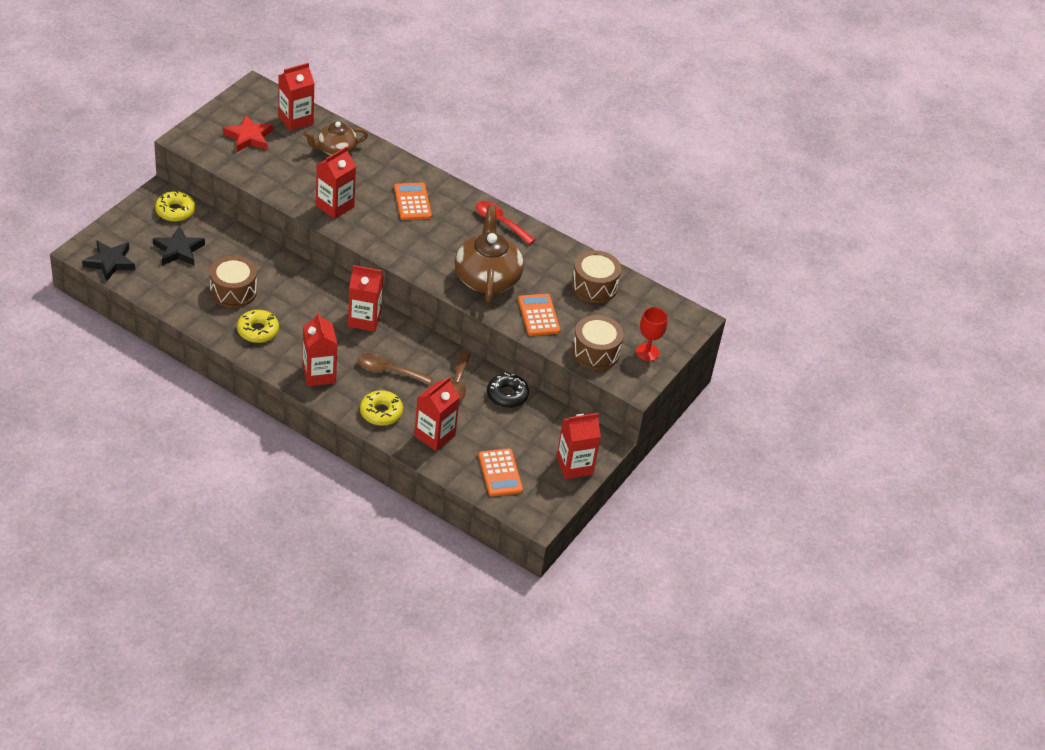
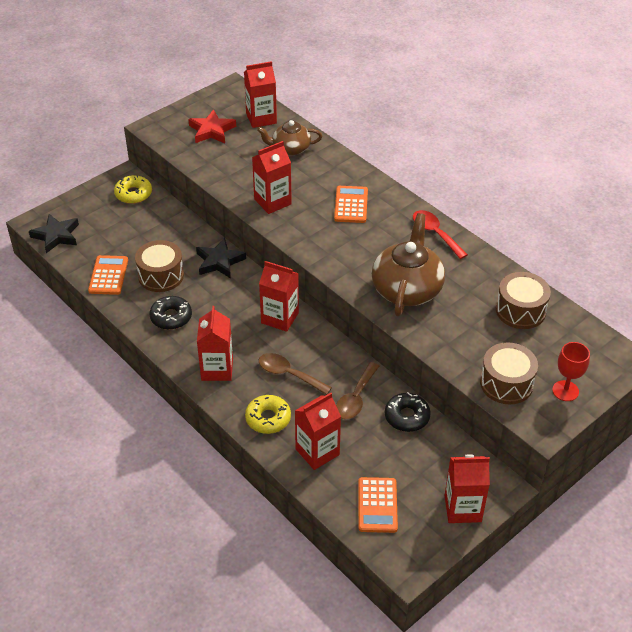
camera: 20 degrees right, 0 degrees up
black star [153,226,205,265] -> black star moved to [196,238,246,279]
yellow donut [237,310,279,343] -> black donut [149,296,192,330]
orange calculator [518,294,560,336] -> orange calculator moved to [88,255,128,295]

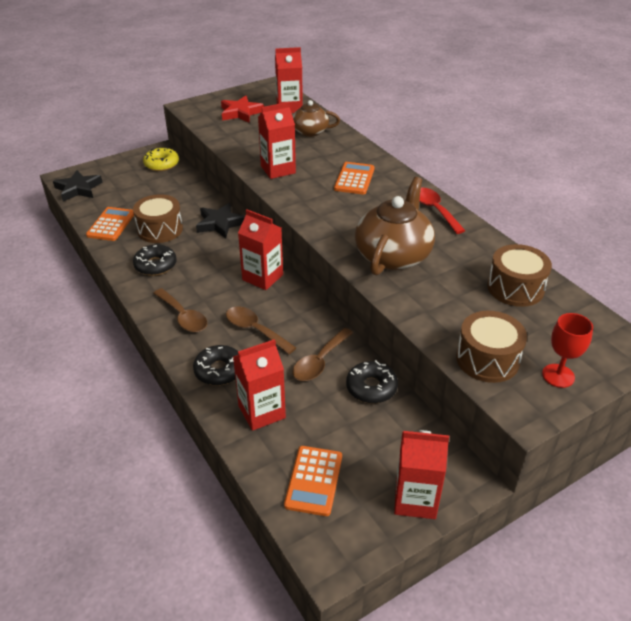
camera: 10 degrees right, 5 degrees down
red carton [197,306,233,381] -> brown spoon [153,288,207,332]
yellow donut [245,395,291,434] -> black donut [193,345,238,385]

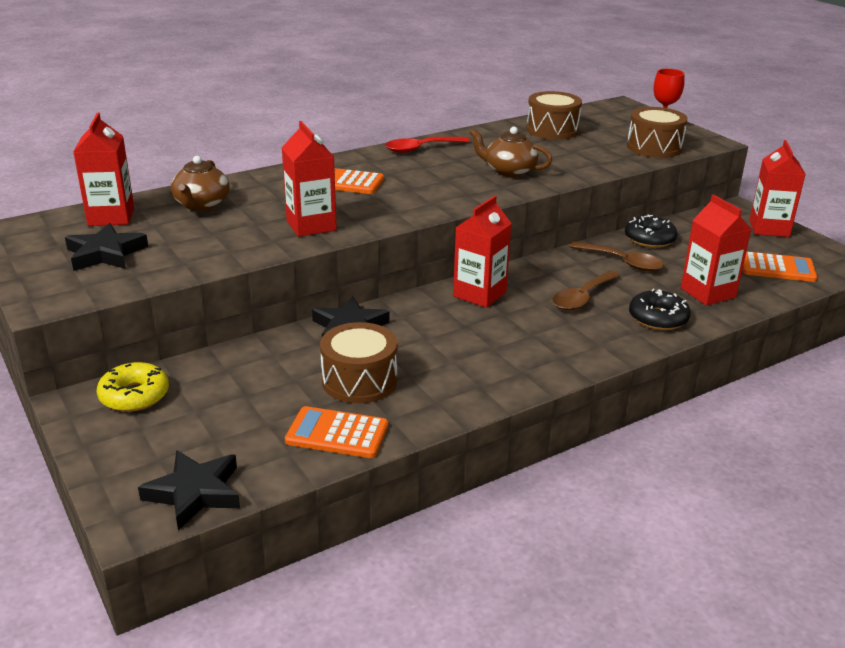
camera: 90 degrees left, 10 degrees down
black donut [133,244,176,276] -> none
brown spoon [153,288,207,332] -> none
red star [221,96,264,123] -> black star [65,223,148,271]
brown teapot [355,177,435,275] -> brown teapot [470,127,552,177], size x0.61

